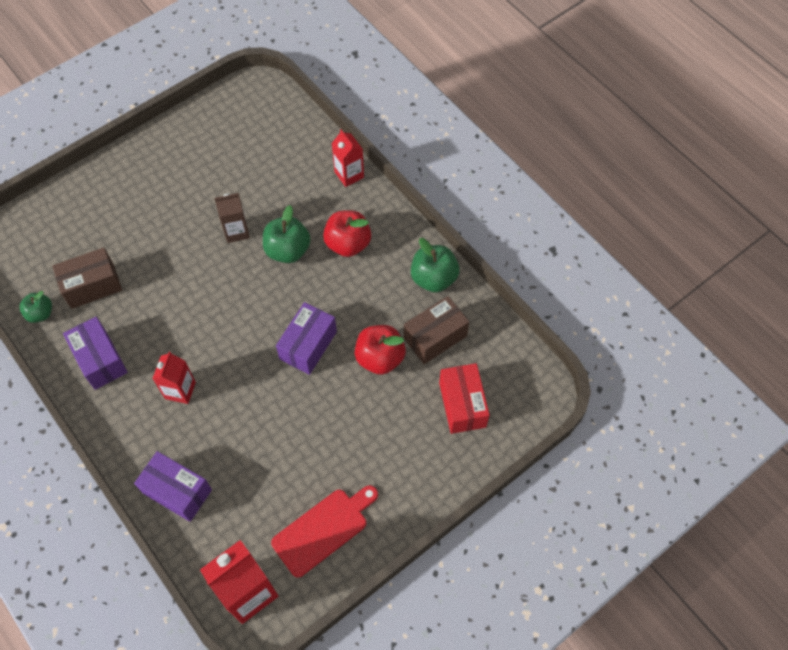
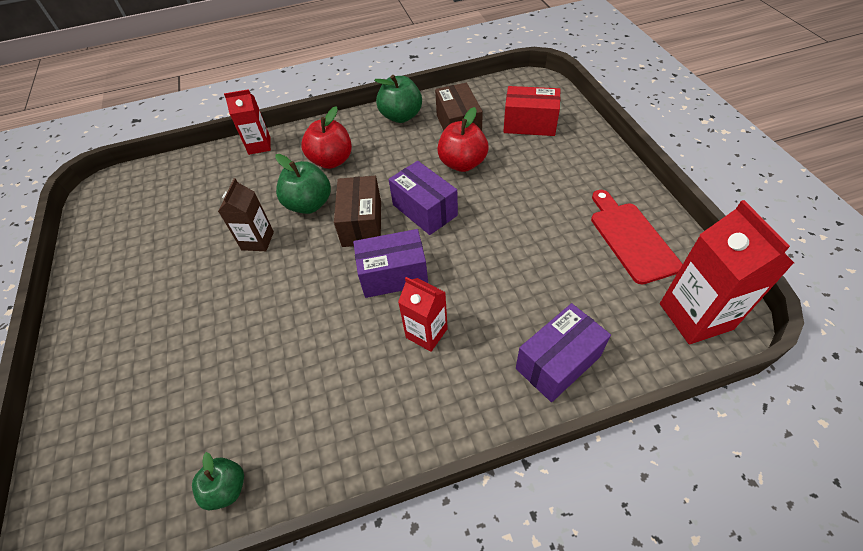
camera: 65 degrees left, 10 degrees down
brown box [52,247,122,309] -> brown box moved to [334,176,381,247]
purple box [63,317,128,390] -> purple box moved to [353,229,428,298]

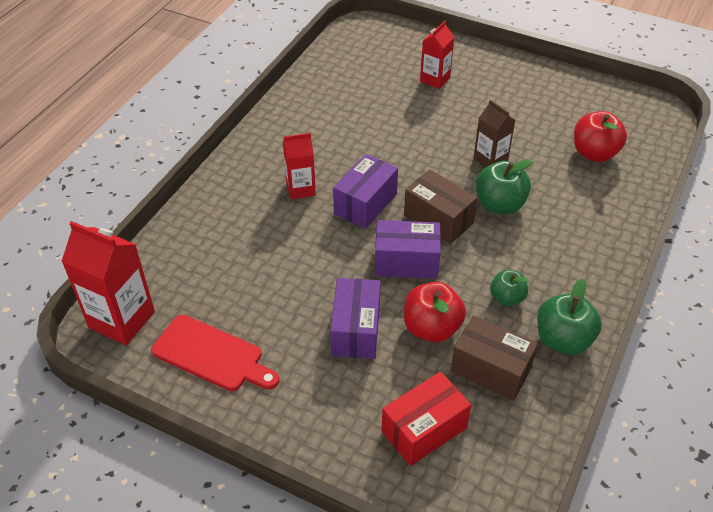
camera: 130 degrees right, 5 degrees down
green apple [192,452,244,510] -> green apple moved to [490,270,529,306]
red carton [224,89,271,155] -> red carton moved to [420,21,454,89]
red apple [301,106,352,169] -> red apple moved to [574,111,627,162]
purple box [516,303,611,402] -> purple box moved to [330,278,381,359]

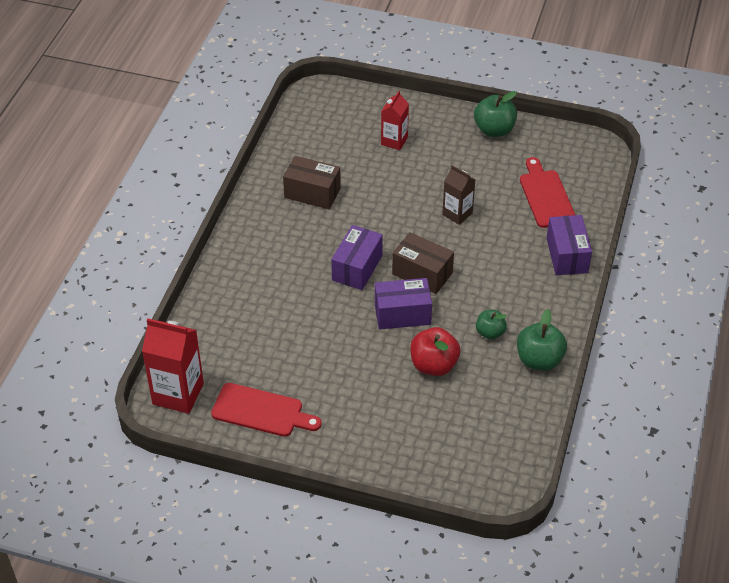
camera: 10 degrees left, 0 degrees up
red carton [283,133,316,199] -> none
purple box [330,278,381,359] -> purple box moved to [547,215,592,275]
red box [381,372,471,466] -> none
brown box [451,315,538,401] -> brown box moved to [283,156,341,209]
green apple [475,159,533,214] -> green apple moved to [474,91,517,137]
red apple [574,111,627,162] -> red cutting board [520,157,575,228]

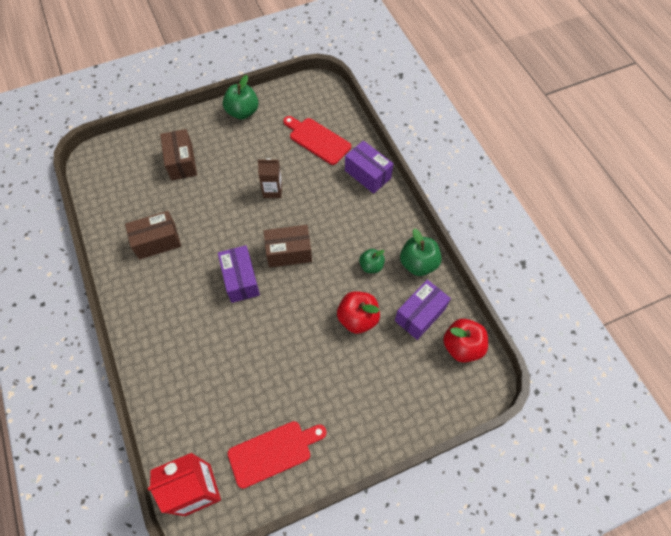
camera: 40 degrees left, 15 degrees up
purple box [375,278,432,329] -> purple box moved to [395,280,451,340]
red carton [381,91,409,150] -> brown box [160,129,197,180]
none -> red apple [443,319,488,363]

